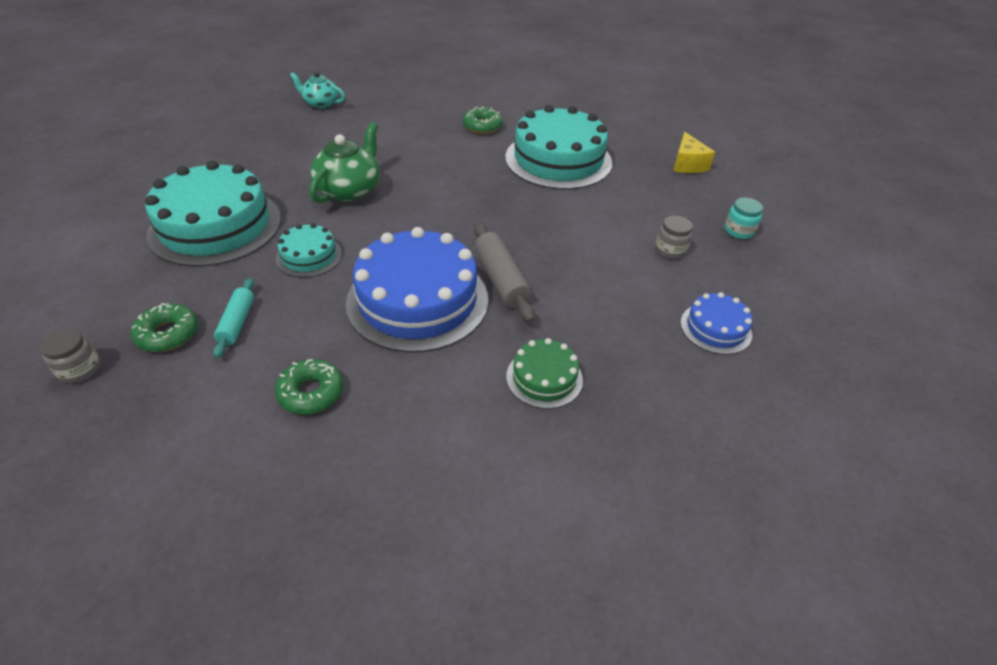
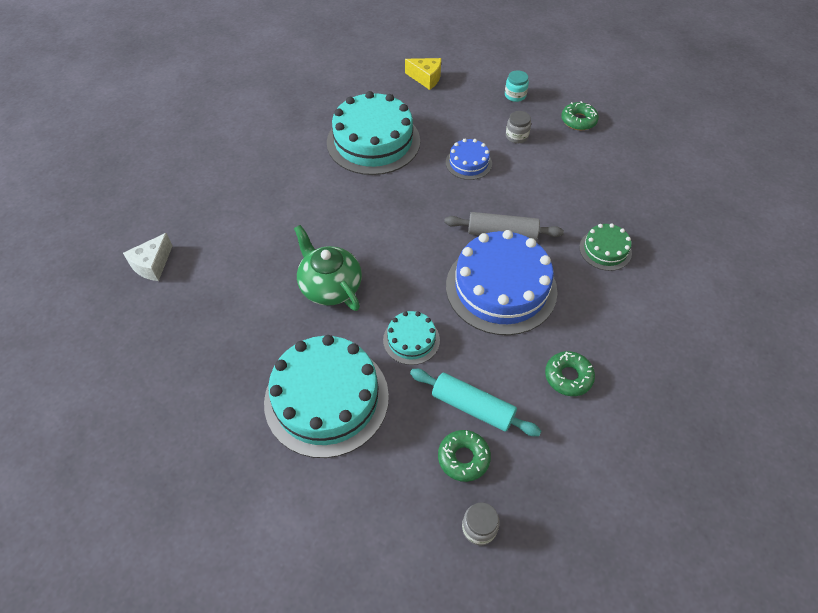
camera: 60 degrees left, 10 degrees up
turquoise rolling pin [213,278,254,358] -> turquoise rolling pin [410,369,541,436], size x1.53
turquoise teapot [290,71,345,109] -> white cheese [123,233,172,281]
green donut [463,107,503,134] -> green donut moved to [561,101,599,130]
blue cake [680,292,752,355] -> blue cake moved to [446,139,492,180]

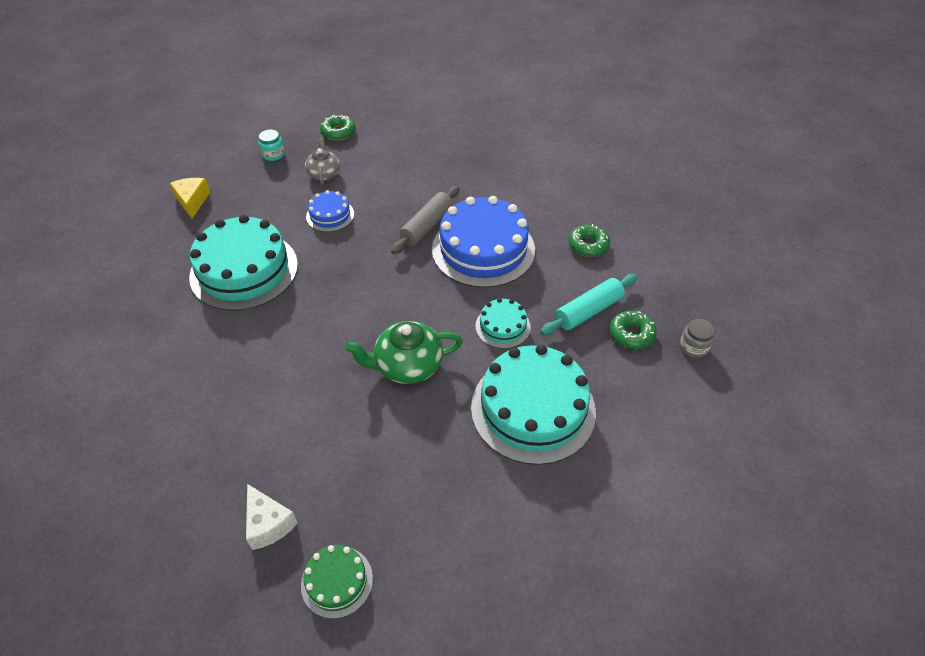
camera: 65 degrees left, 5 degrees down
yellow cheese [405,58,441,90] -> yellow cheese turned 60 degrees counterclockwise [170,178,210,219]
grey jar [506,111,531,143] -> grey teapot [305,137,340,184]
green cake [579,223,632,271] -> green cake moved to [301,545,373,619]

